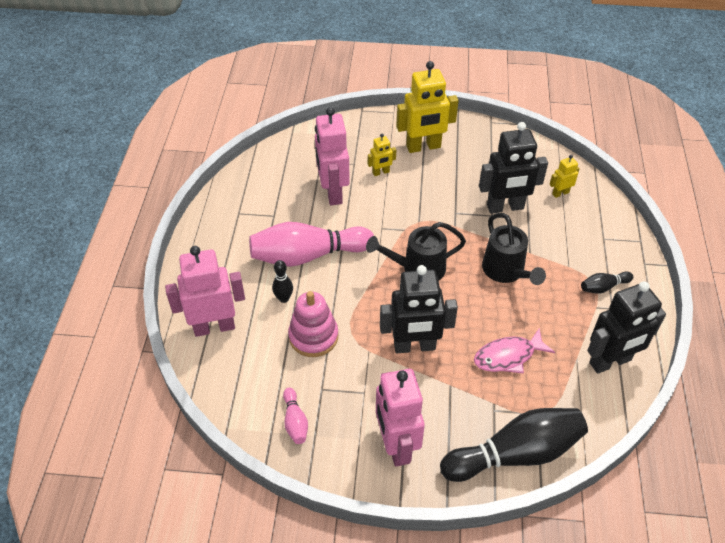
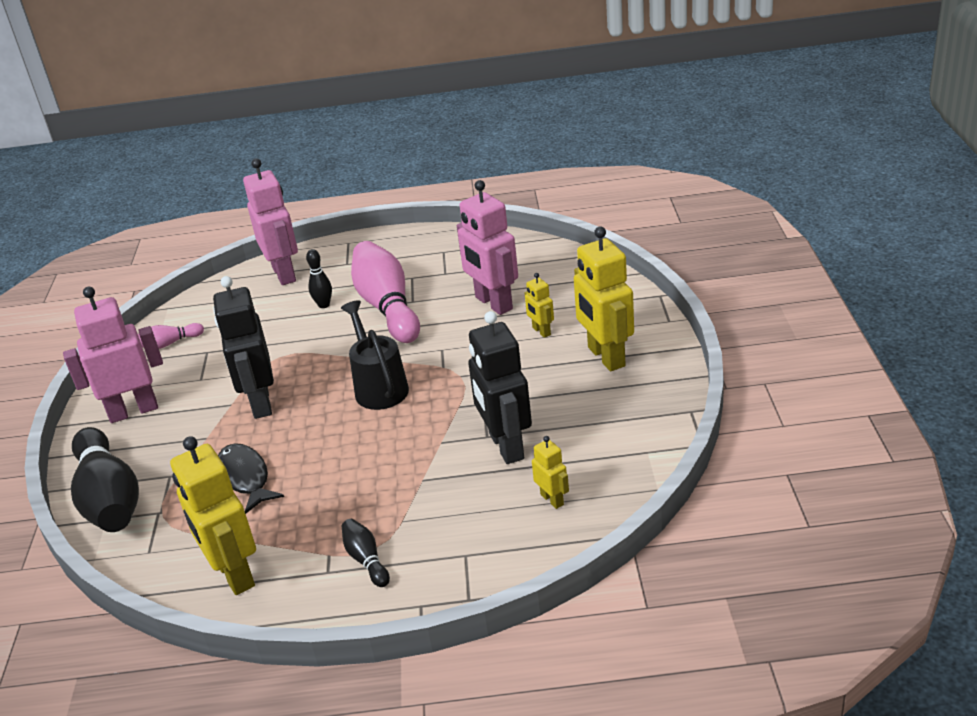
camera: 85 degrees right, 15 degrees down
pink stacking toy [288,291,338,357] -> none
pink robot [315,107,350,205] -> pink robot turned 105 degrees counterclockwise [457,180,518,315]
pink fish [474,328,555,373] -> black fish [218,443,284,514]
black watering can [482,213,546,285] -> none
black robot [587,281,666,374] -> yellow robot [170,436,256,595]

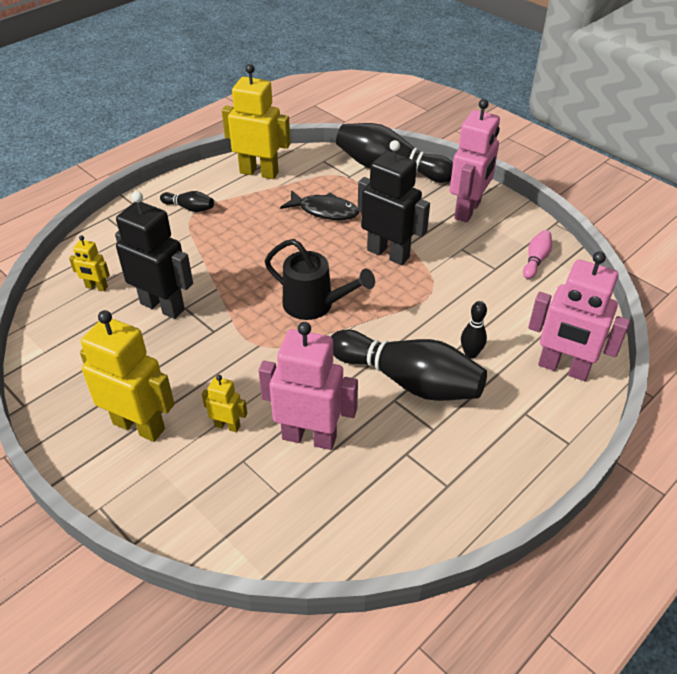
camera: 135 degrees right, 10 degrees up
pink bowling pin [351,241,420,343] -> black bowling pin [331,329,487,401]

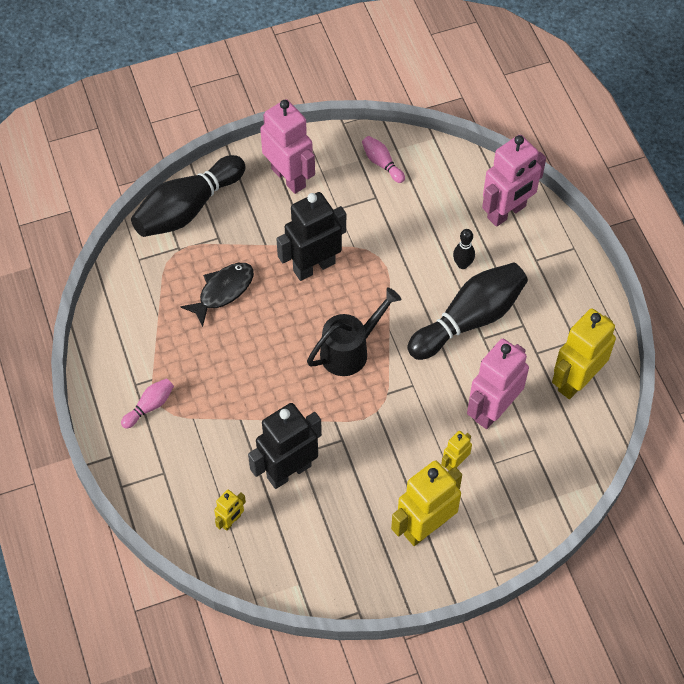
camera: 65 degrees left, 15 degrees up
black bowling pin [160,191,214,212] -> pink bowling pin [121,378,174,429]
yellow robot [222,64,290,179] -> yellow robot moved to [552,308,616,399]

